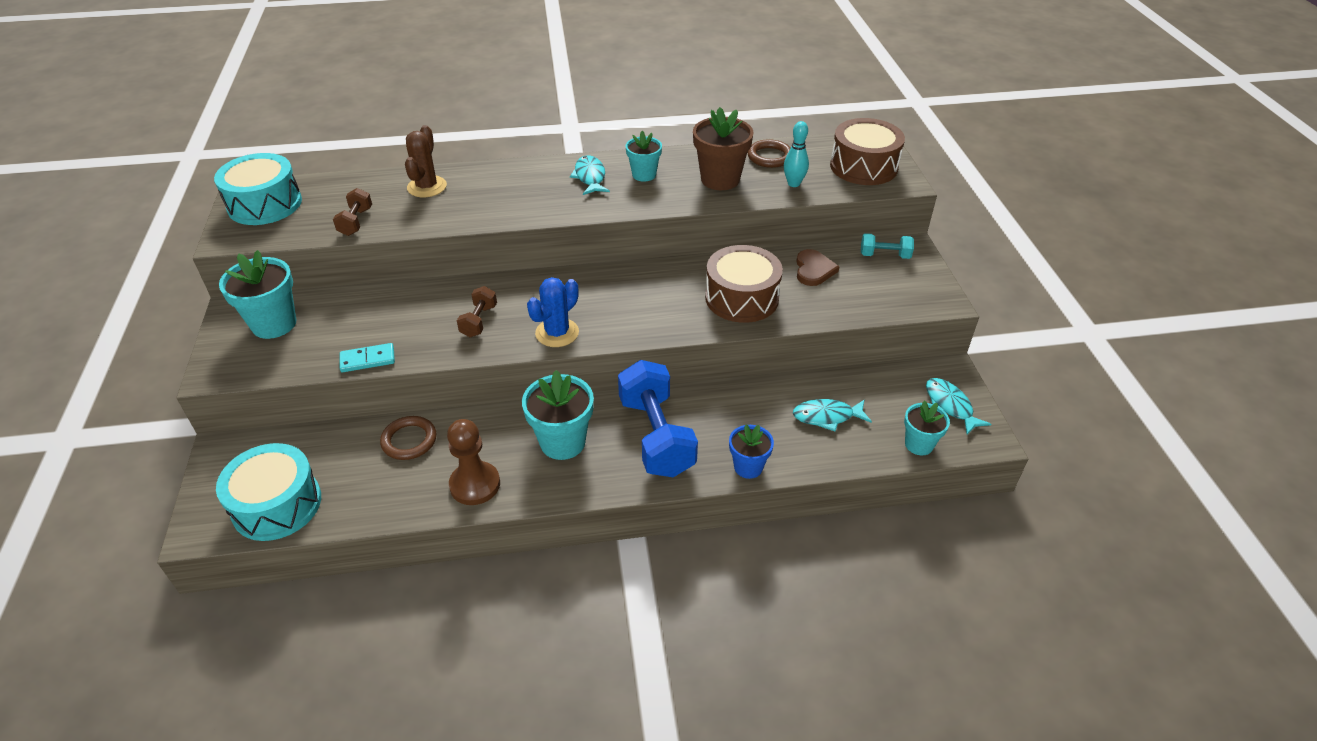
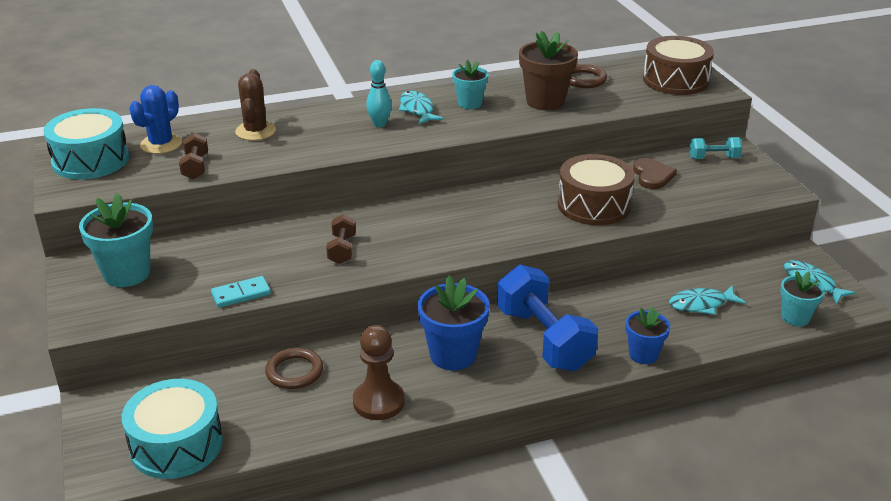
camera: 10 degrees left, 10 degrees down
turquoise flower pot [522,370,594,460] -> blue flower pot [418,275,490,371]
blue cactus [527,277,579,347] -> blue cactus moved to [129,85,182,154]
turquoise bowling pin [784,121,809,187] -> turquoise bowling pin moved to [366,60,392,127]

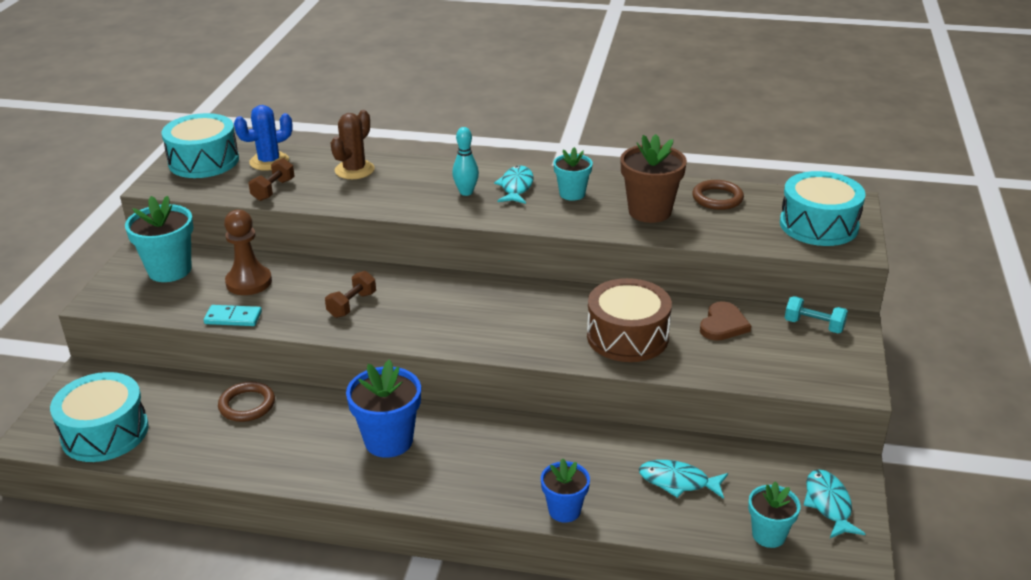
camera: 30 degrees right, 0 degrees up
brown pawn [353,325,405,420] -> brown pawn moved to [224,210,272,295]
blue dumbbell [497,265,599,371] -> none
brown drum [643,36,714,95] -> turquoise drum [780,171,866,246]

